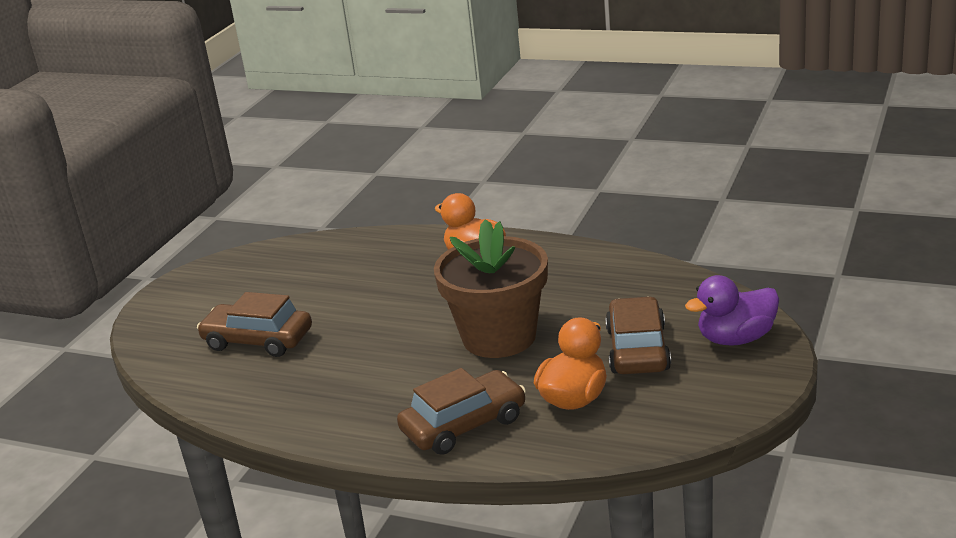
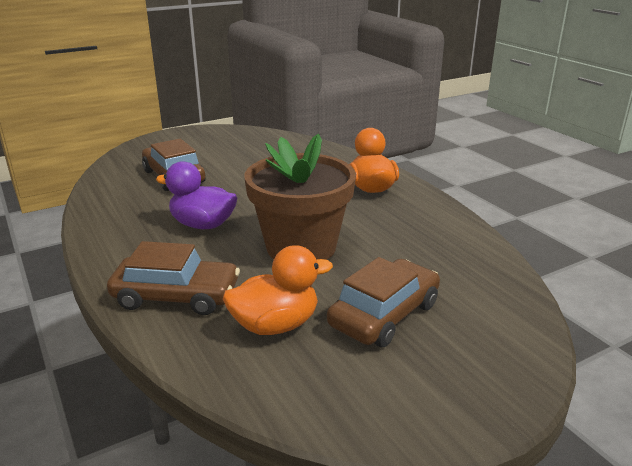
camera: 35 degrees right, 0 degrees up
purple duck [685,275,779,346] -> purple duck moved to [156,161,238,229]

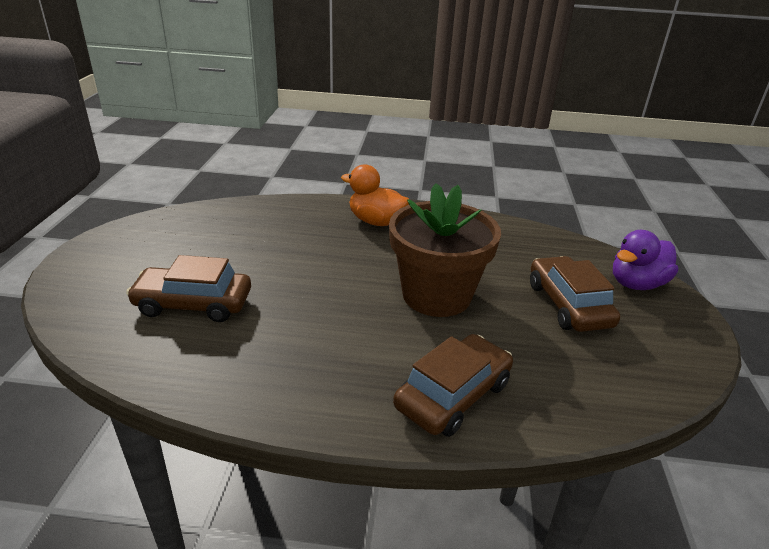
camera: 55 degrees left, 5 degrees up
purple duck [156,161,238,229] -> purple duck moved to [613,230,678,290]
orange duck [223,245,333,335] -> none

